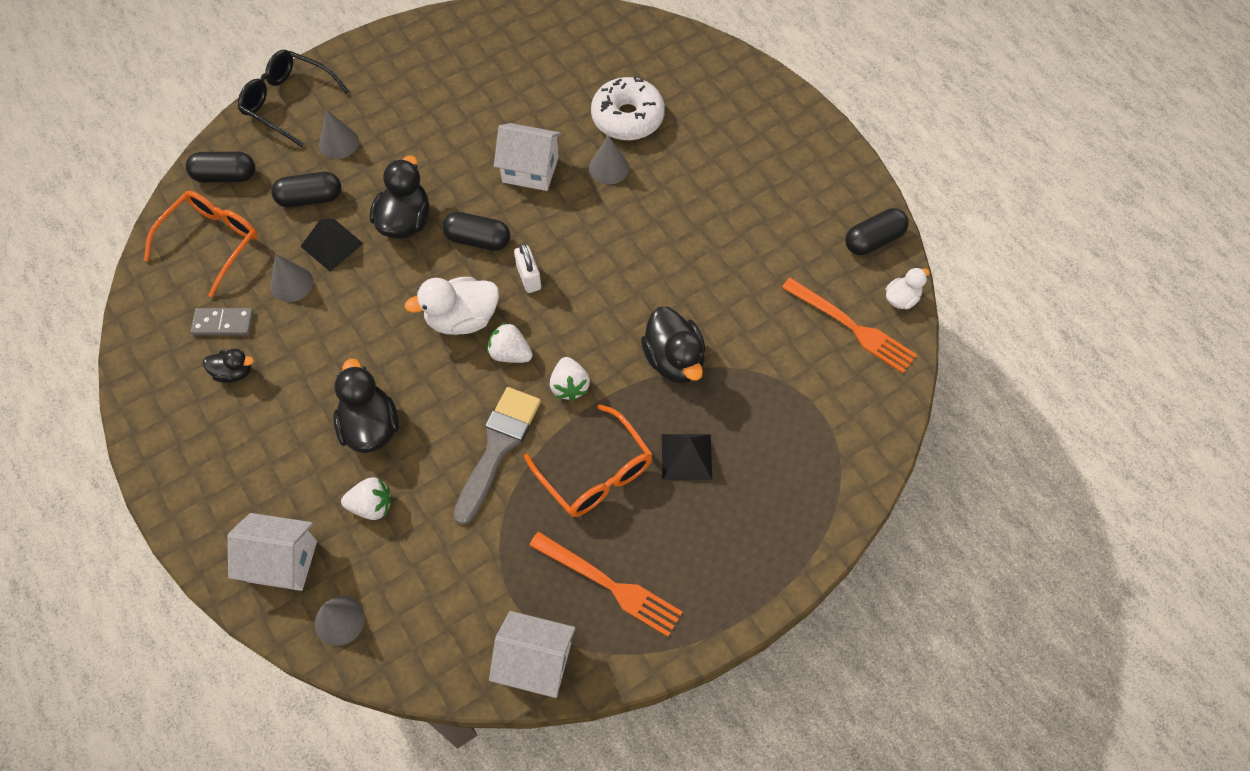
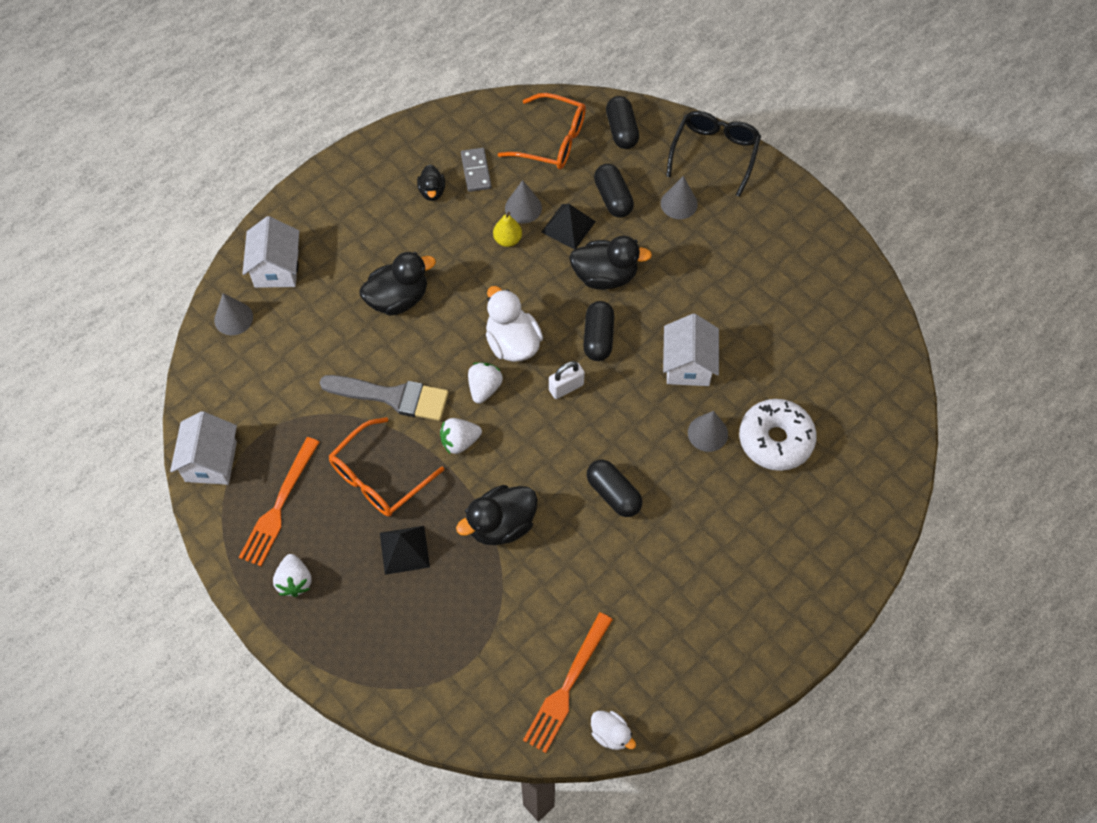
camera: 80 degrees right, 0 degrees up
white strawberry [341,477,391,520] -> white strawberry moved to [273,554,312,597]
black capsule [845,208,909,255] -> black capsule moved to [587,460,642,517]
none -> yellow pear [493,212,522,247]

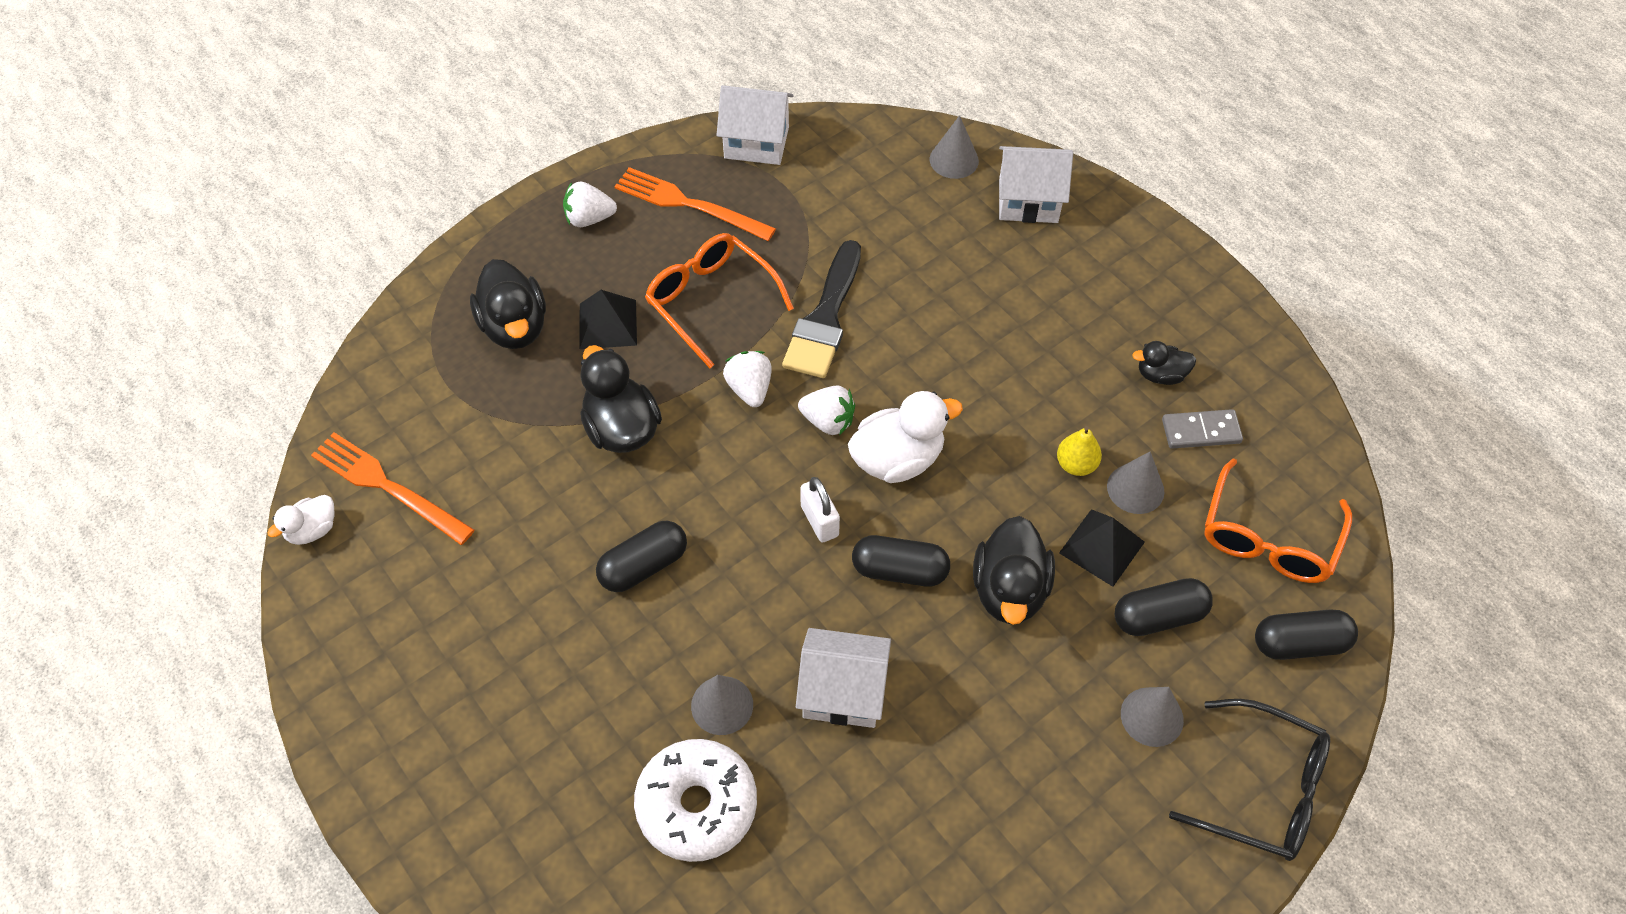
camera: 95 degrees right, 5 degrees down
grey brush [320,375,449,421] -> black brush [782,240,861,378]
black duck [359,252,436,316] -> black duck moved to [470,259,546,349]

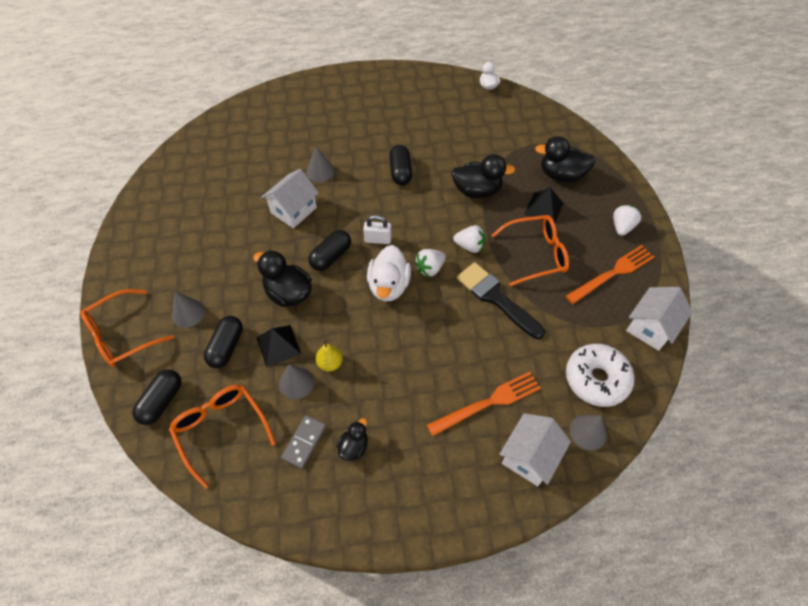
camera: 120 degrees right, 0 degrees up
orange fork [311,432,474,545] -> orange fork moved to [427,372,541,436]
white donut [634,739,757,862] -> white donut moved to [566,344,634,407]
black glasses [1169,699,1330,861] -> orange glasses [80,289,174,367]

